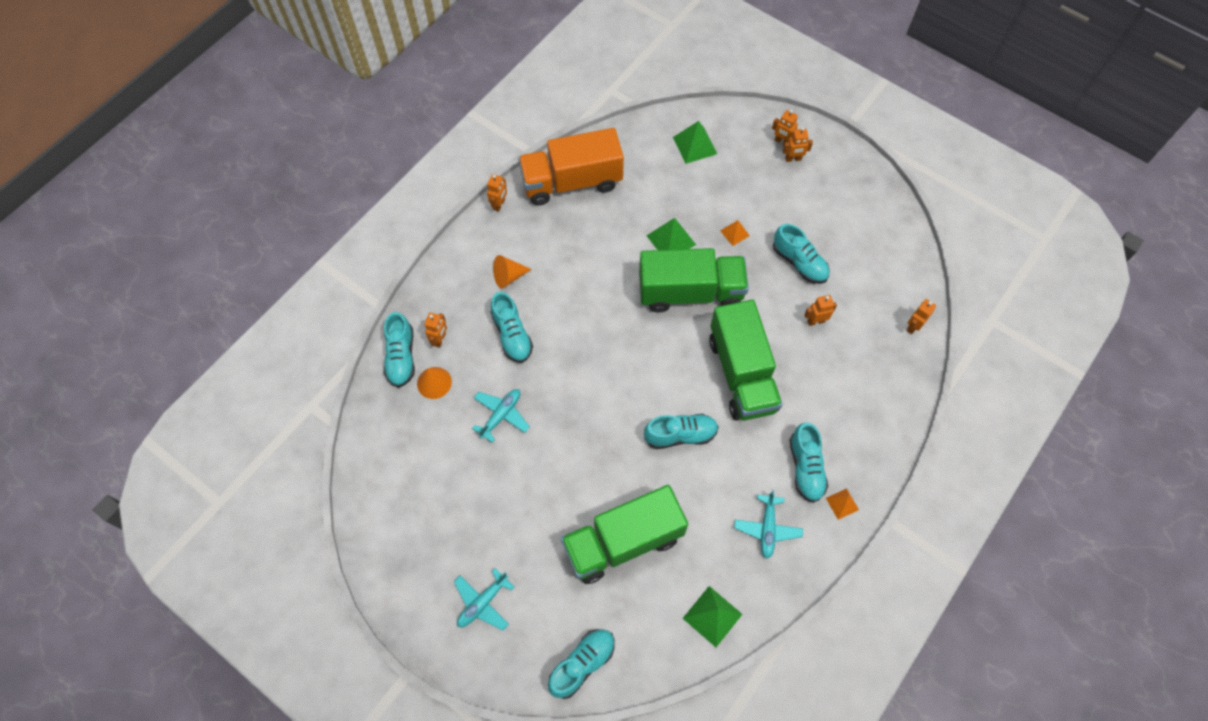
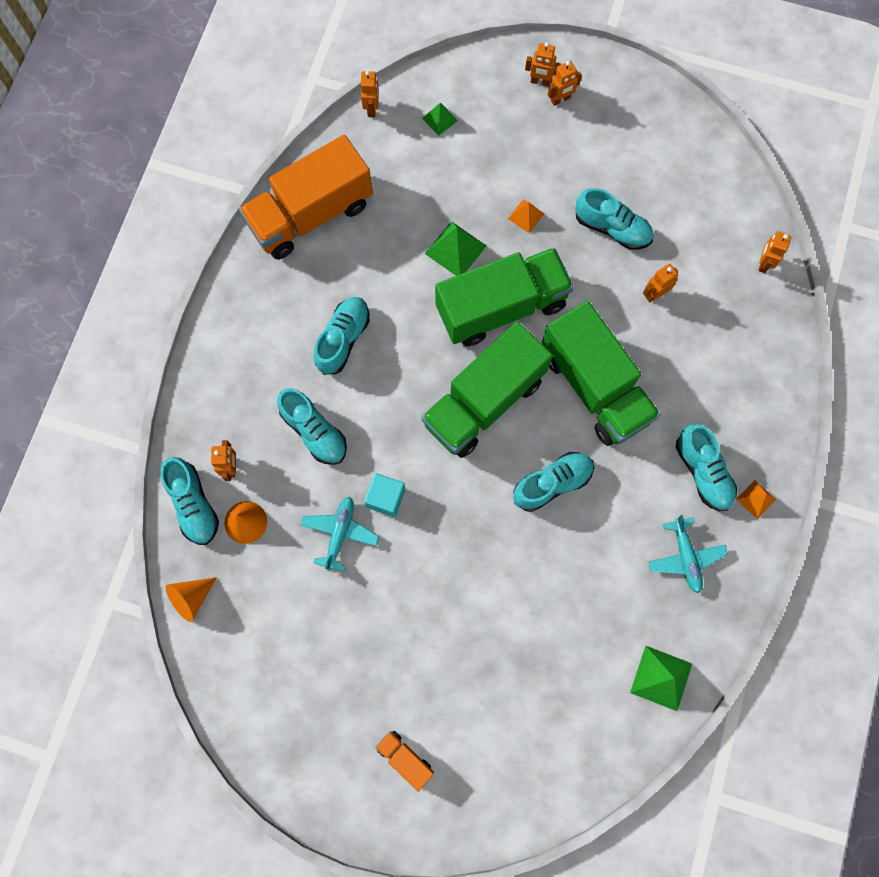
camera: 20 degrees left, 10 degrees up
turquoise plane [454,568,515,631] -> orange truck [375,731,434,792]
orange robot [487,174,507,212] -> orange robot moved to [361,71,379,117]
orange cone [493,255,531,288] -> orange cone moved to [165,577,217,622]
turquoise shoe [548,629,615,699] -> turquoise shoe moved to [314,297,370,375]
green truck [561,485,688,584] -> green truck moved to [421,321,553,458]
green pyramid [673,121,717,164] -> green pyramid [422,103,458,136], size x0.60
none -> turquoise cube [364,473,405,517]

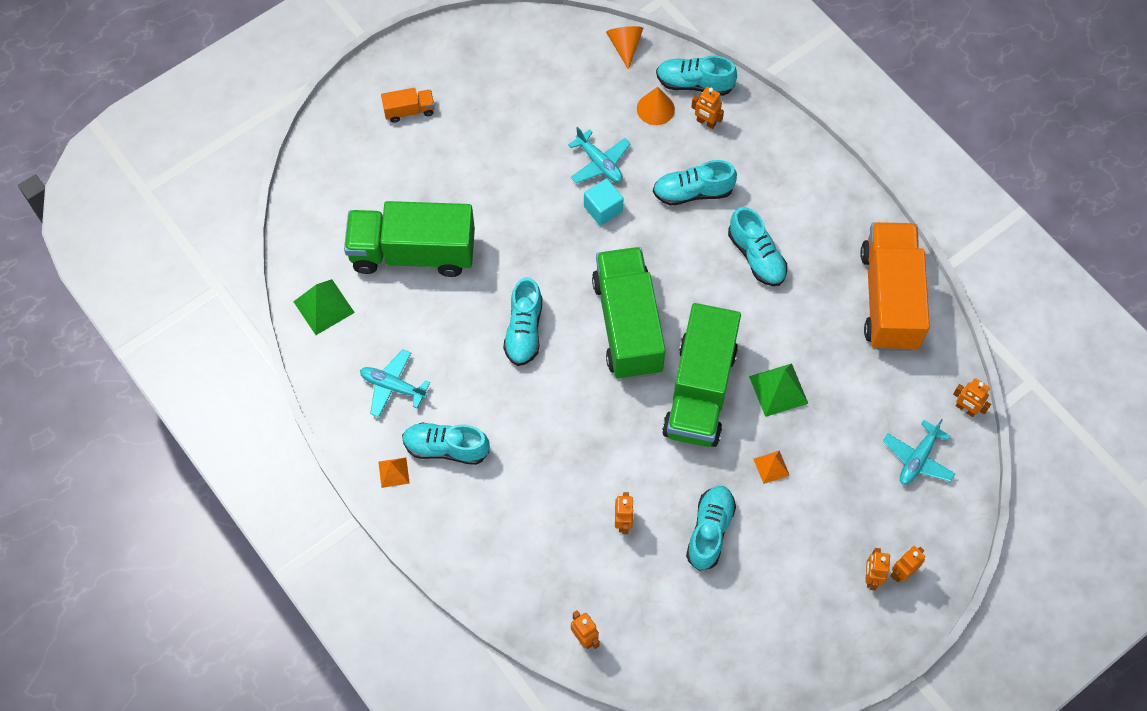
camera: 125 degrees right, 10 degrees down
green pyramid [422,103,458,136] -> turquoise plane [883,419,955,485]
green truck [542,301,661,446] -> green truck moved to [344,201,475,277]
turquoise shoe [575,188,654,250] -> turquoise shoe turned 135 degrees clockwise [686,486,736,571]

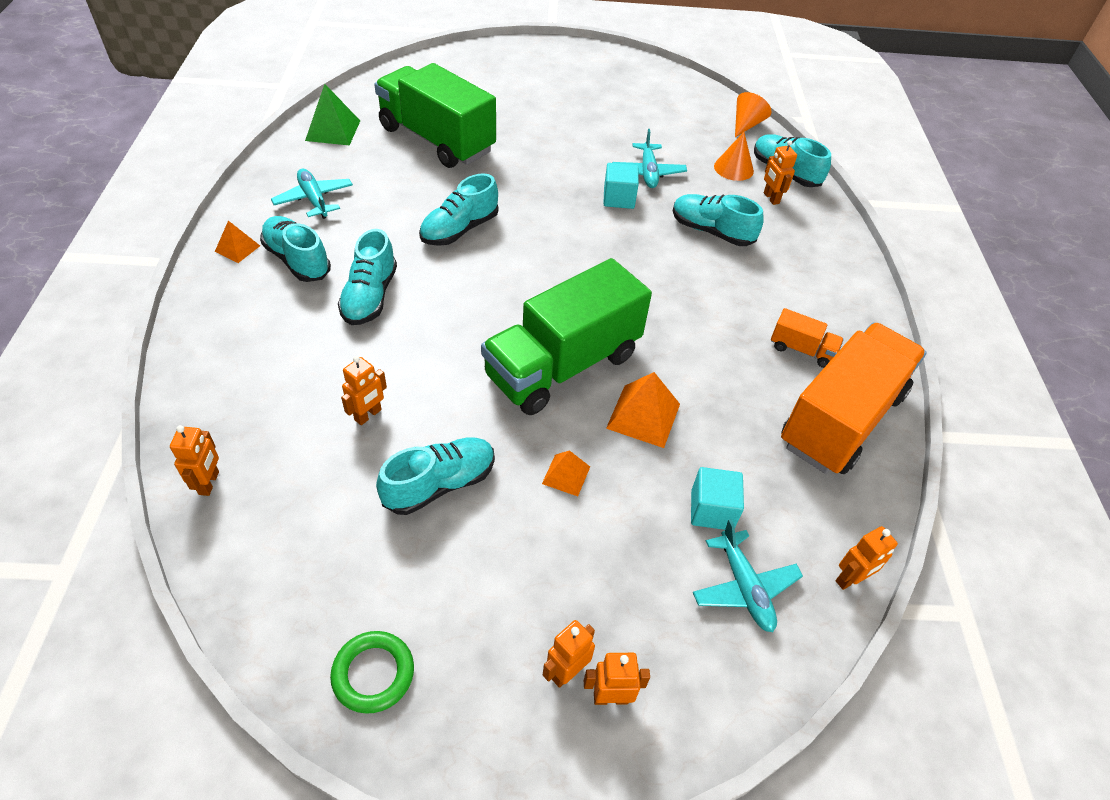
camera: 35 degrees right, 15 degrees down
orange truck [381,88,434,123] -> orange truck moved to [771,308,844,368]
green truck [592,247,666,380] -> none
turquoise shoe [728,207,787,286] -> turquoise shoe moved to [338,229,397,325]
green pyramid [749,363,808,417] -> orange pyramid [606,372,680,448]
turquoise plane [883,419,955,485] -> turquoise plane turned 90 degrees counterclockwise [693,519,803,632]
orange robot [953,378,991,417] -> orange robot turned 105 degrees counterclockwise [836,526,898,590]
none -> green ring [330,631,414,714]
none -> turquoise cube [691,467,744,530]

